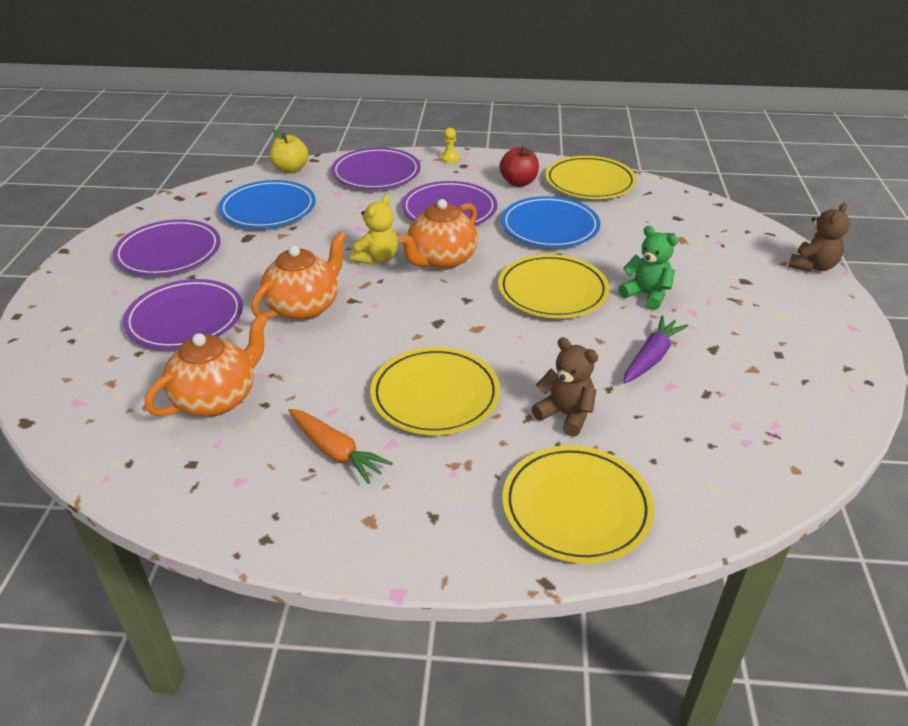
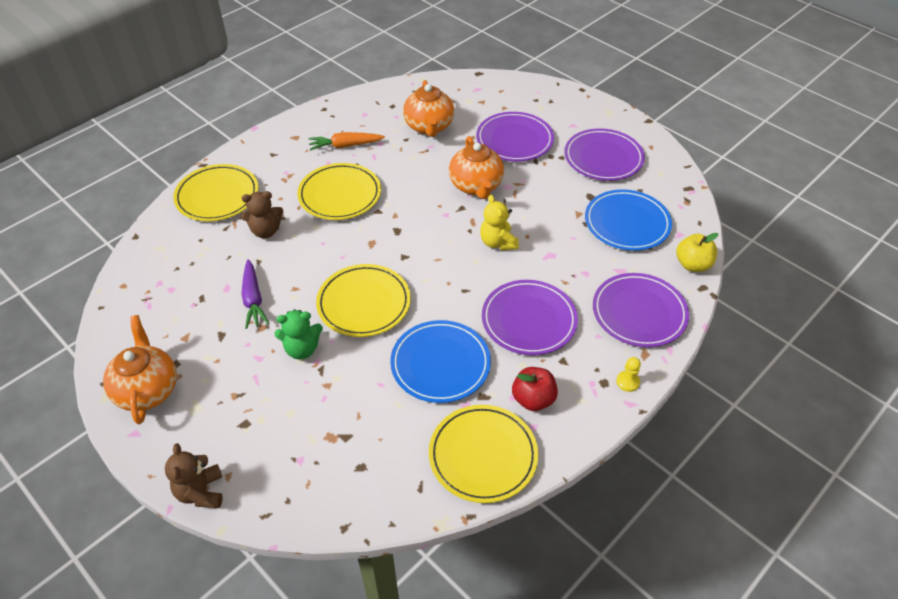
camera: 130 degrees right, 10 degrees up
orange teapot [399,199,478,270] -> orange teapot moved to [103,315,177,424]

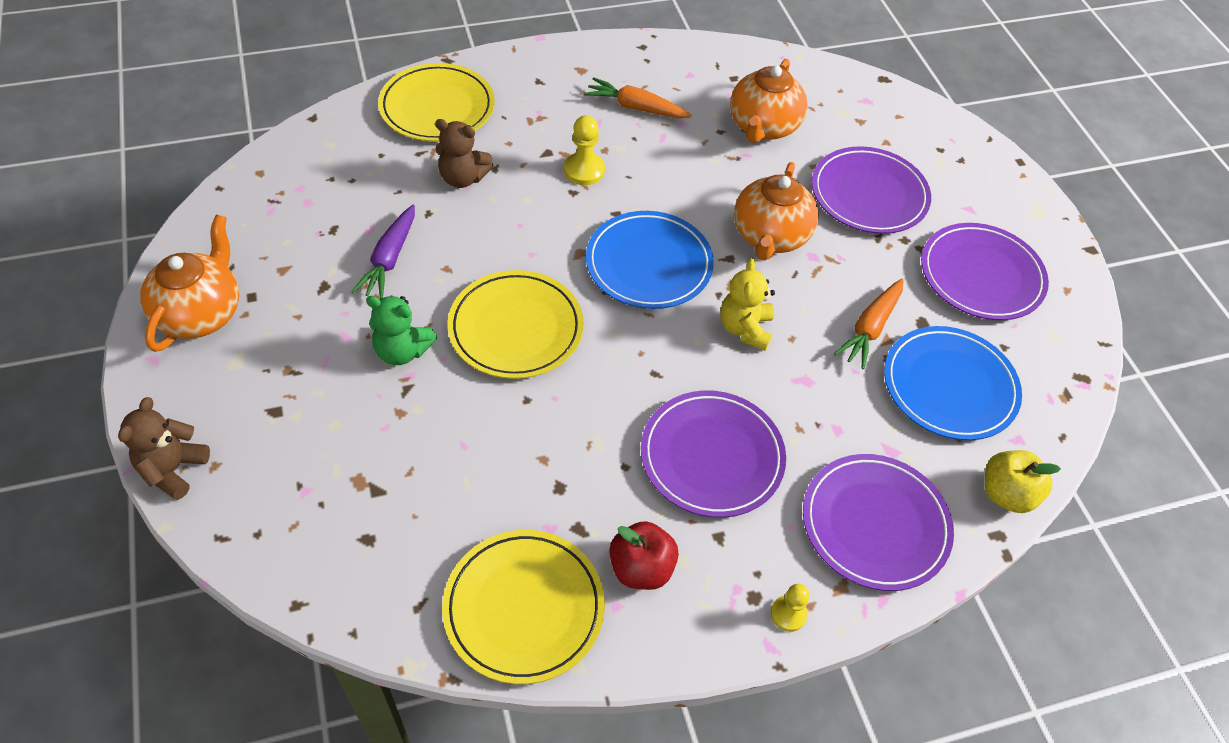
camera: 25 degrees right, 5 degrees up
yellow plate [297,163,381,220] -> yellow pawn [564,115,605,185]
blue plate [390,320,491,403] -> blue plate moved to [586,211,714,309]
none -> orange carrot [834,279,904,369]

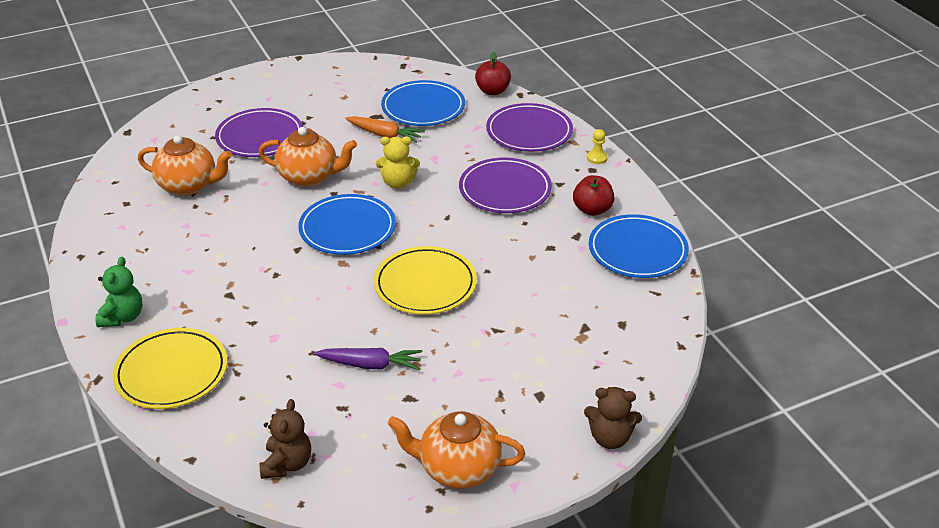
camera: 95 degrees left, 15 degrees down
green teddy bear [366,295,437,365] -> green teddy bear moved to [95,257,142,327]
brown teddy bear [435,119,493,188] -> brown teddy bear moved to [260,399,311,479]
yellow plate [442,530,605,684] -> blue plate [589,214,689,278]
yellow pawn [564,115,605,185] -> none
orange carrot [584,77,692,118] -> none
purple plate [921,223,1049,320] -> none
yellow apple [985,450,1061,513] -> red apple [475,52,511,95]

